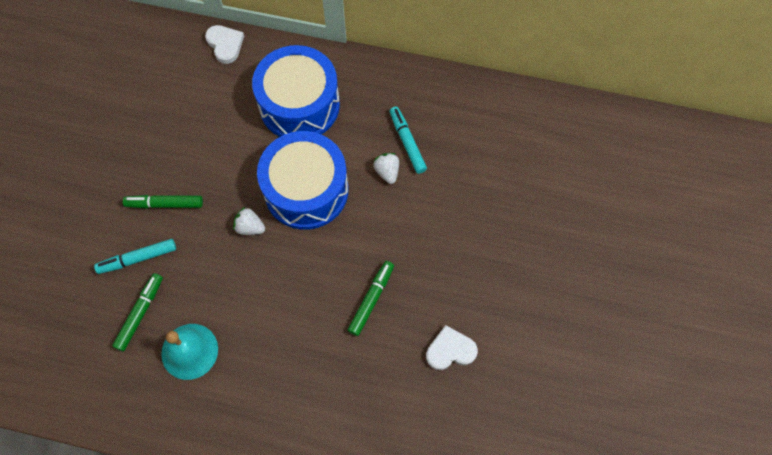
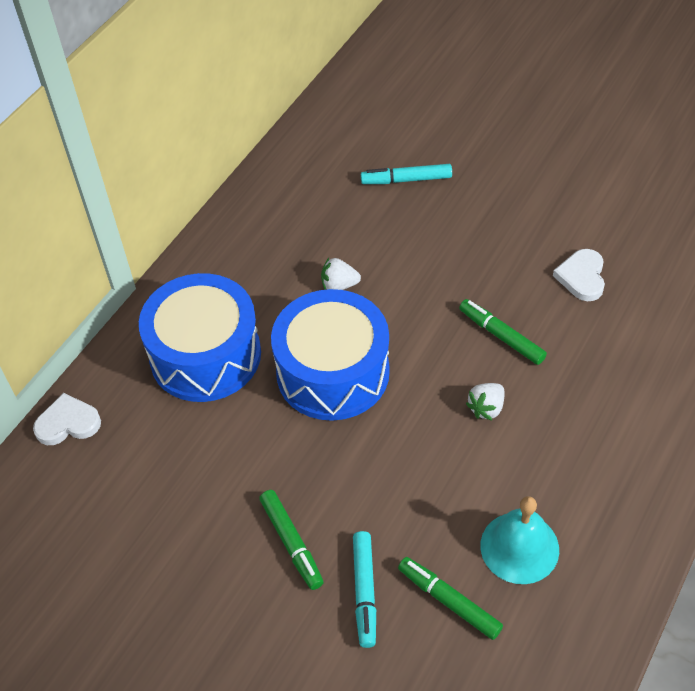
camera: 70 degrees left, 15 degrees down
green marker [123,195,203,209] -> green marker turned 45 degrees counterclockwise [259,490,324,590]
white strawberry [233,207,265,235] -> white strawberry moved to [466,383,504,420]
turquoise marker [390,106,427,174] -> turquoise marker moved to [361,164,452,184]

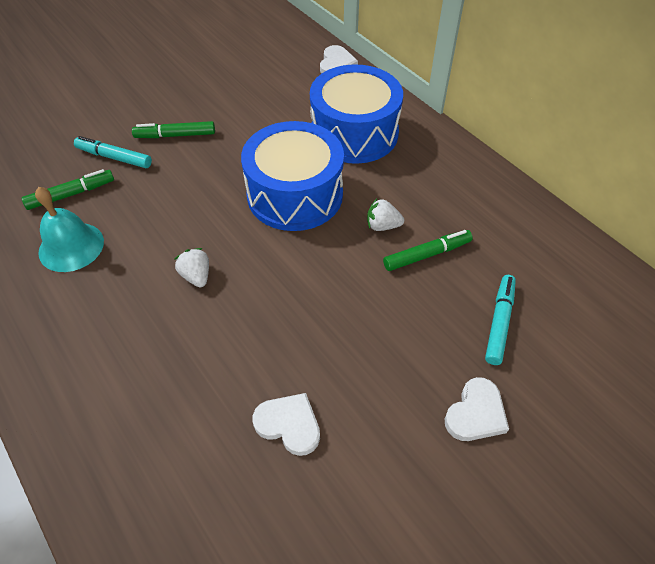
camera: 110 degrees right, 0 degrees up
white strawberry [321,258,361,290] -> white strawberry turned 105 degrees counterclockwise [367,199,404,231]
green marker [459,299,547,365] -> green marker moved to [383,230,473,271]
none -> white heart [445,377,509,441]

